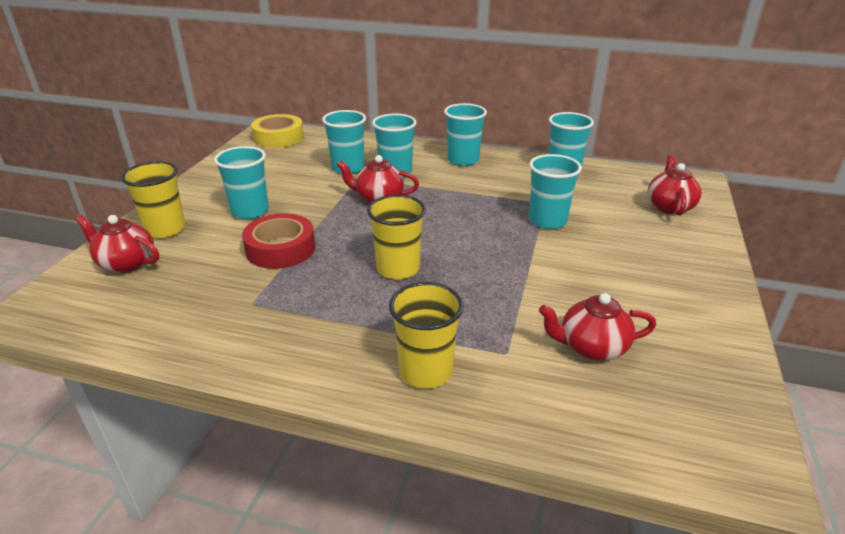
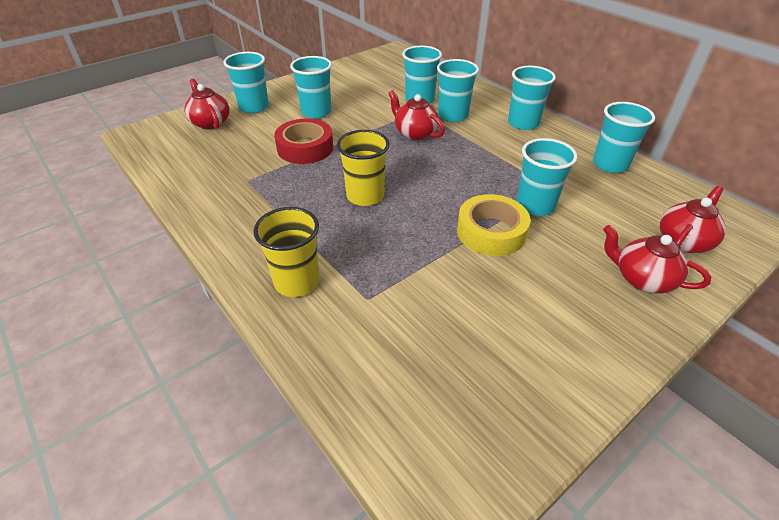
camera: 35 degrees right, 10 degrees up
yellow cup [121,161,186,238] -> turquoise cup [223,52,269,113]
yellow tape [251,114,304,148] -> yellow tape moved to [457,194,530,256]
red teapot [539,293,656,361] -> red teapot moved to [603,225,711,293]

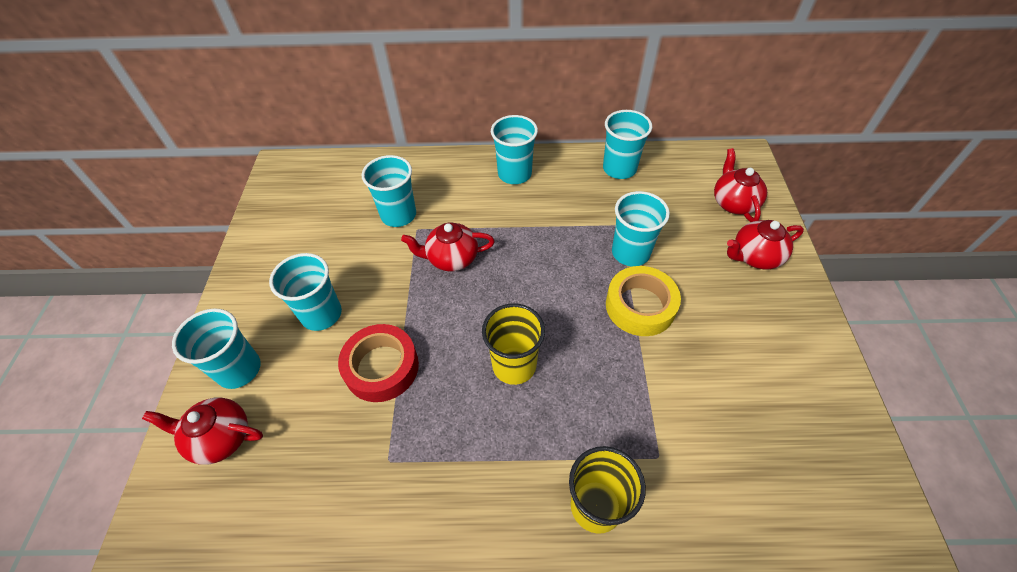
camera: 50 degrees left, 10 degrees up
turquoise cup [437,59,479,122] -> none

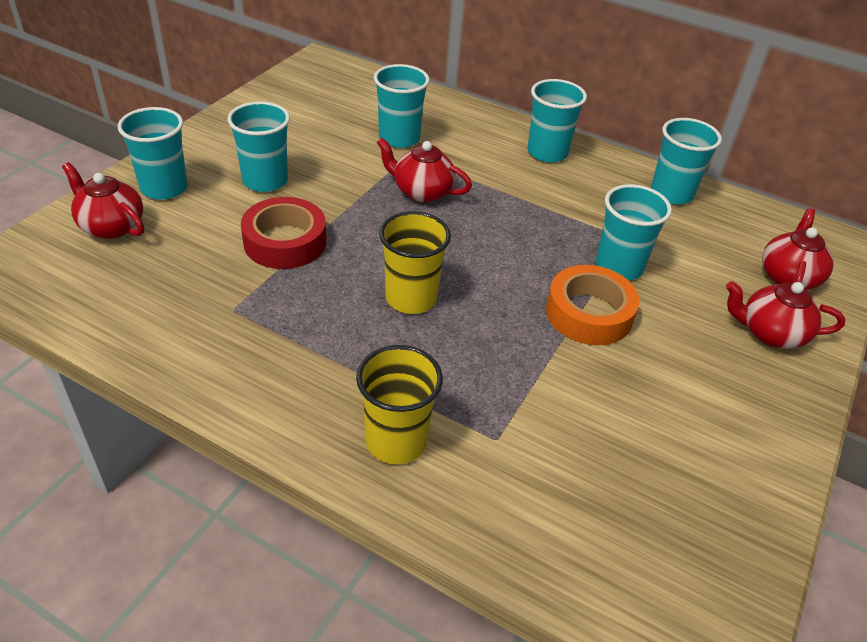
camera: 25 degrees right, 10 degrees down
yellow tape [606,266,681,336] -> orange tape [546,265,639,345]

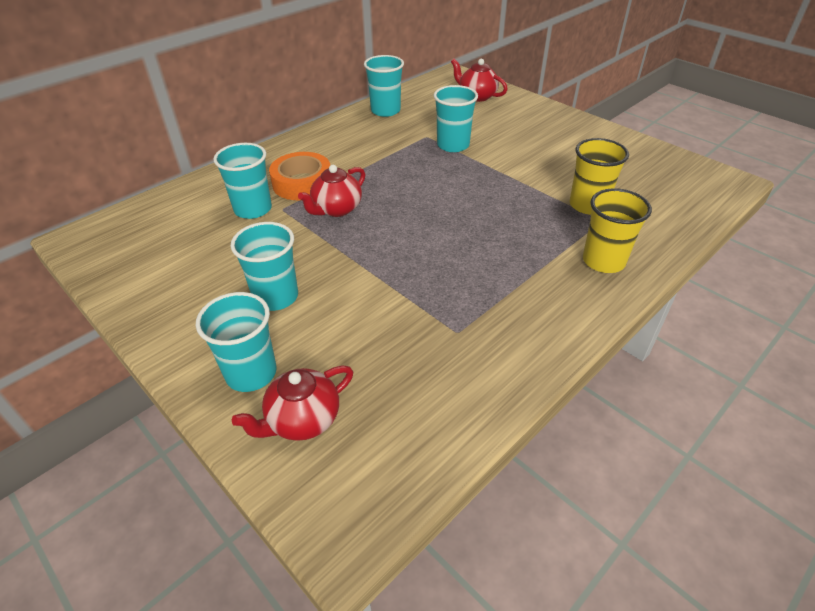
camera: 70 degrees left, 0 degrees up
red tape [241,197,326,269] -> none
yellow cup [379,211,451,314] -> yellow cup moved to [570,138,629,215]
turquoise cup [528,79,587,162] -> none
orange tape [546,265,639,345] -> orange tape moved to [269,152,330,200]
red teapot [726,281,846,349] -> none

